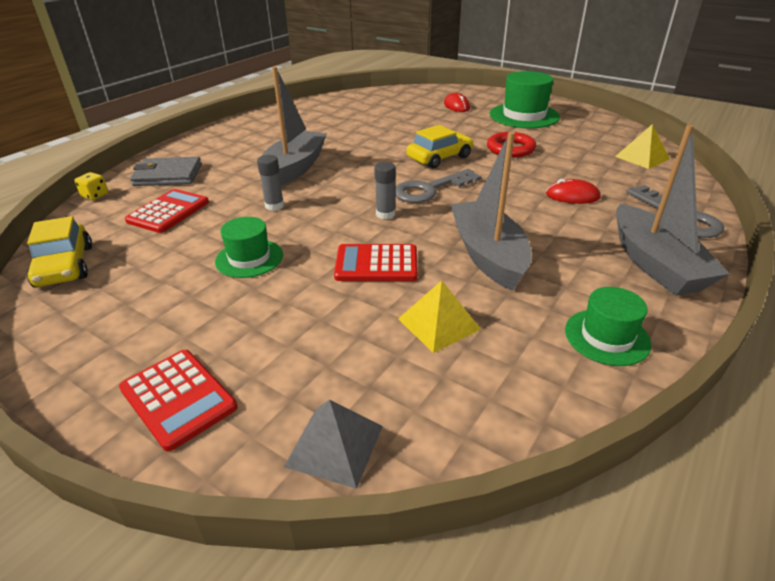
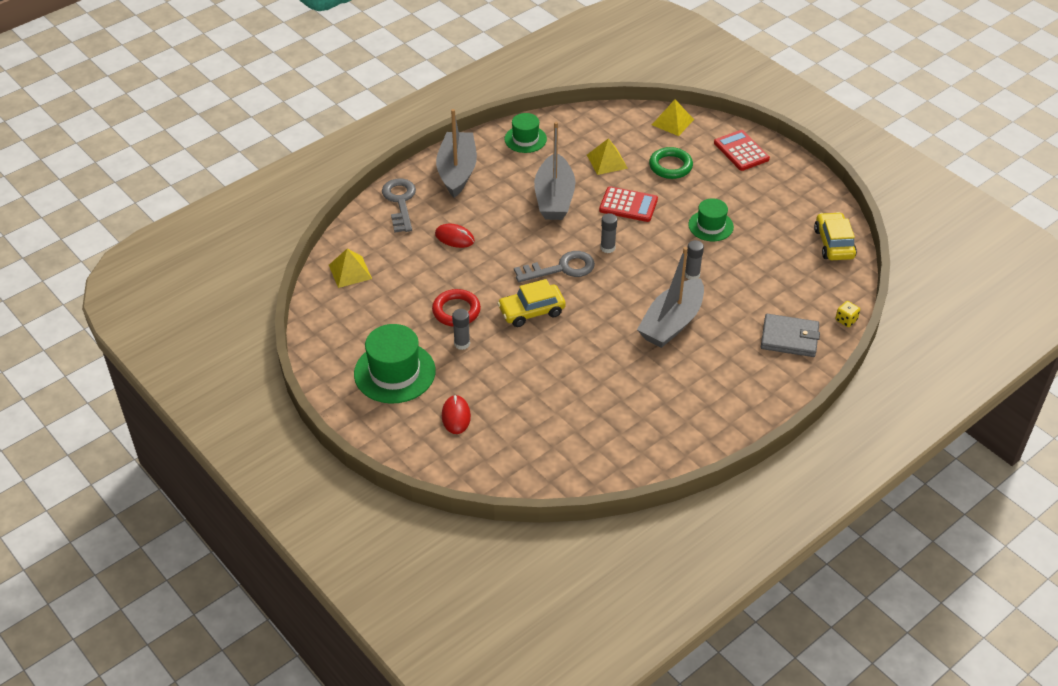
camera: 165 degrees left, 10 degrees up
red calculator [125,189,209,233] -> none
grey pyramid [284,400,383,489] -> yellow pyramid [652,99,694,136]
none -> grey glue stick [452,309,470,350]
none -> green ring [649,147,693,179]

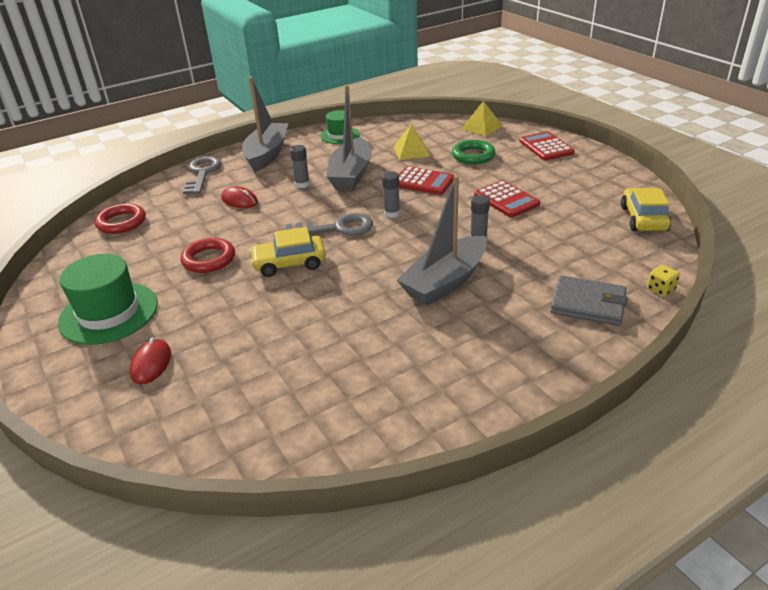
camera: 10 degrees right, 10 degrees down
yellow pyramid [329,249,372,288] -> red ring [95,203,146,234]
grey glue stick [452,309,470,350] -> grey glue stick moved to [290,145,310,188]
green hat [688,198,734,241] -> red calculator [474,180,540,217]

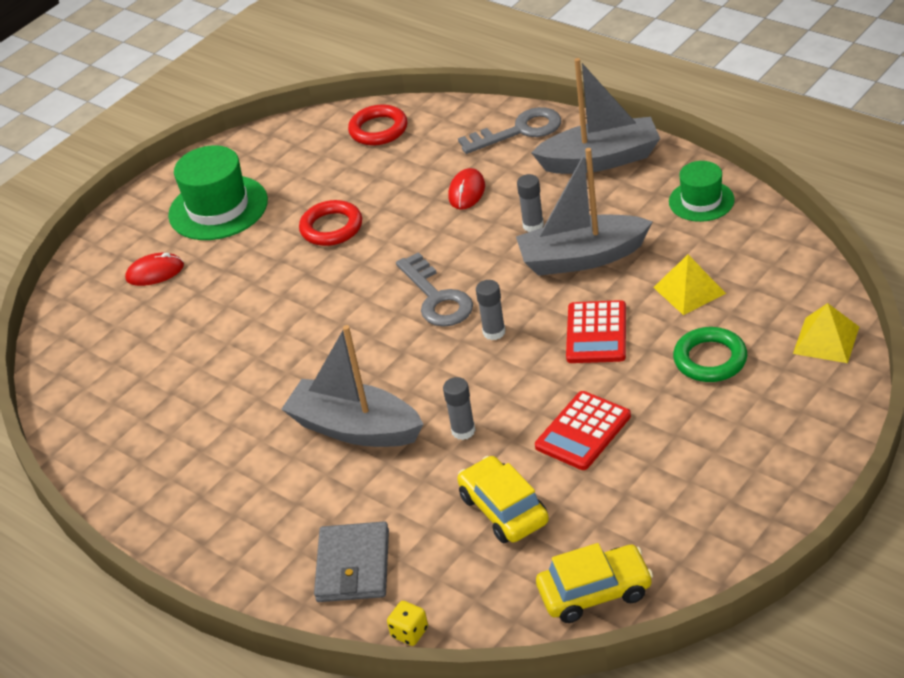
camera: 75 degrees right, 5 degrees up
yellow car [250,227,326,277] -> yellow car moved to [457,456,549,543]
red calculator [519,131,575,161] -> none

